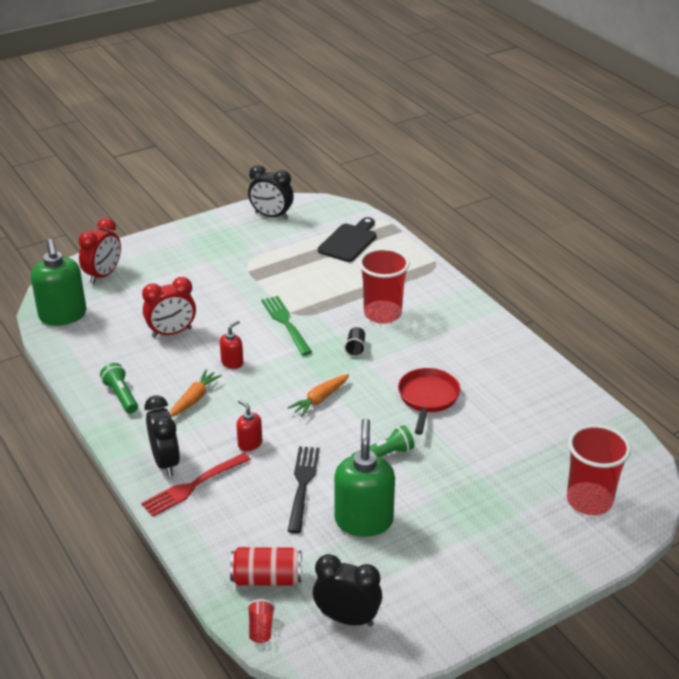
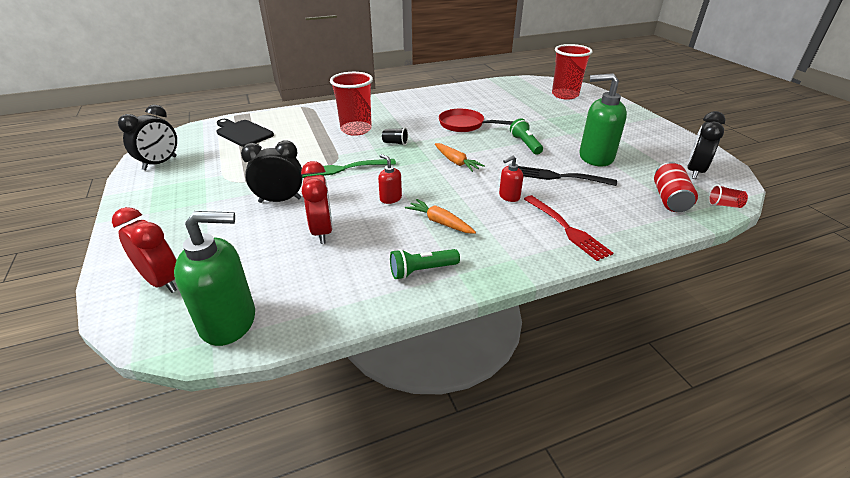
camera: 80 degrees left, 0 degrees up
black clock [144,395,180,476] -> black clock moved to [241,140,303,203]

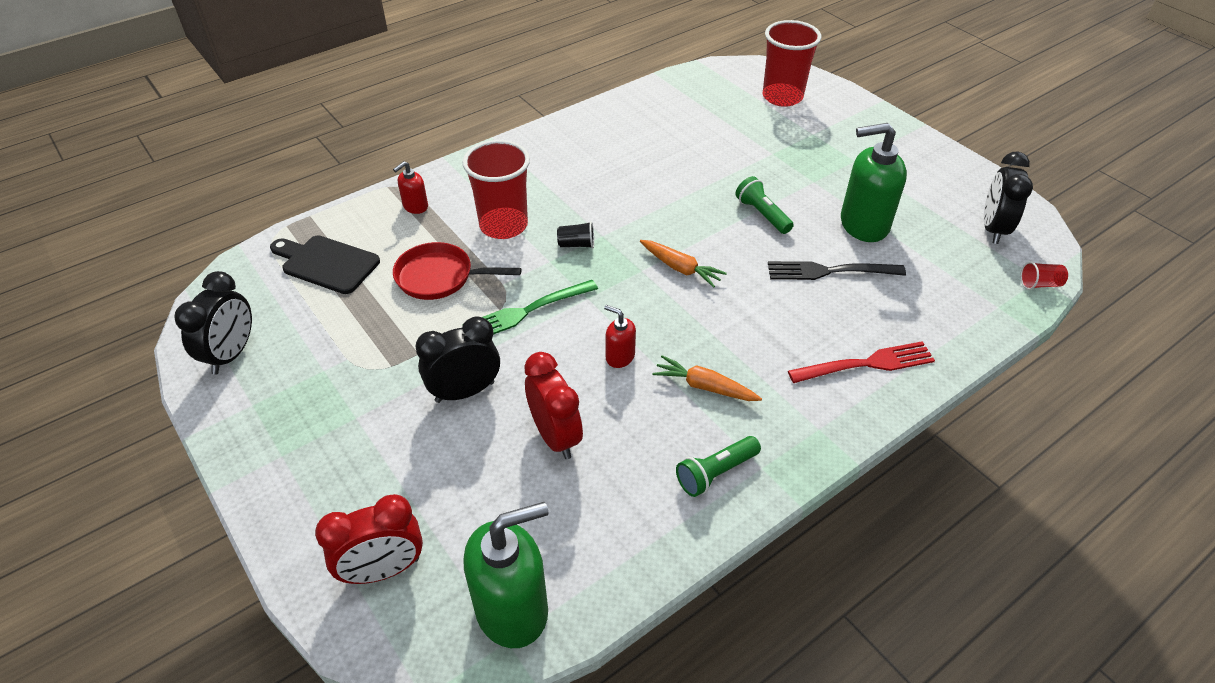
camera: 15 degrees left, 10 degrees up
red clock [112,207,177,293] -> red clock turned 135 degrees clockwise [315,494,423,584]
red pan [439,109,514,132] -> red pan moved to [393,242,522,300]
red soap dispenser [499,156,523,202] -> red soap dispenser moved to [393,161,428,214]
red fork [524,195,613,261] -> red fork turned 60 degrees counterclockwise [788,341,935,383]
red can [654,162,698,212] -> none

